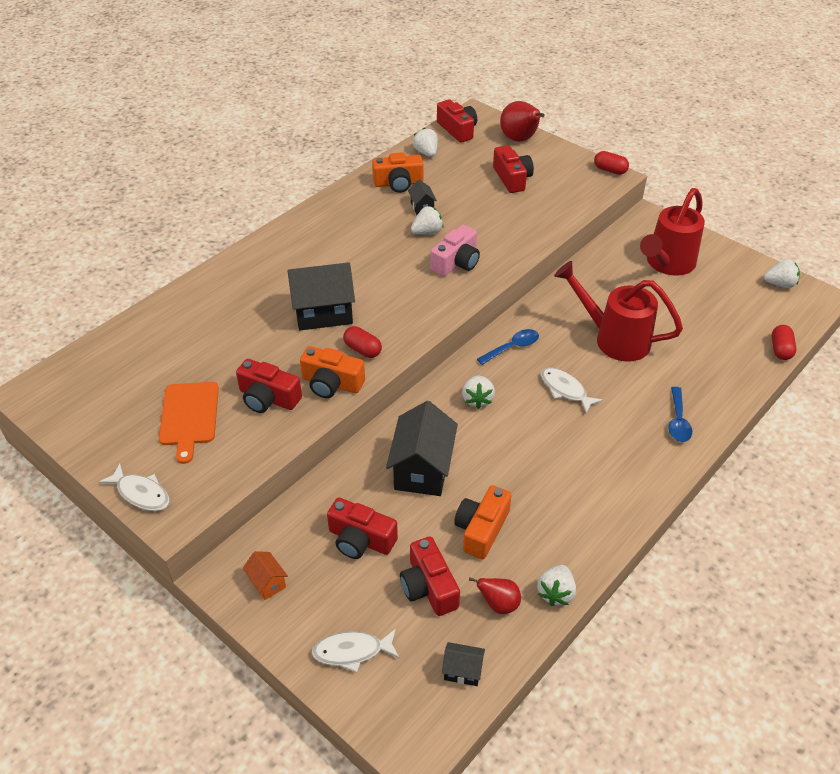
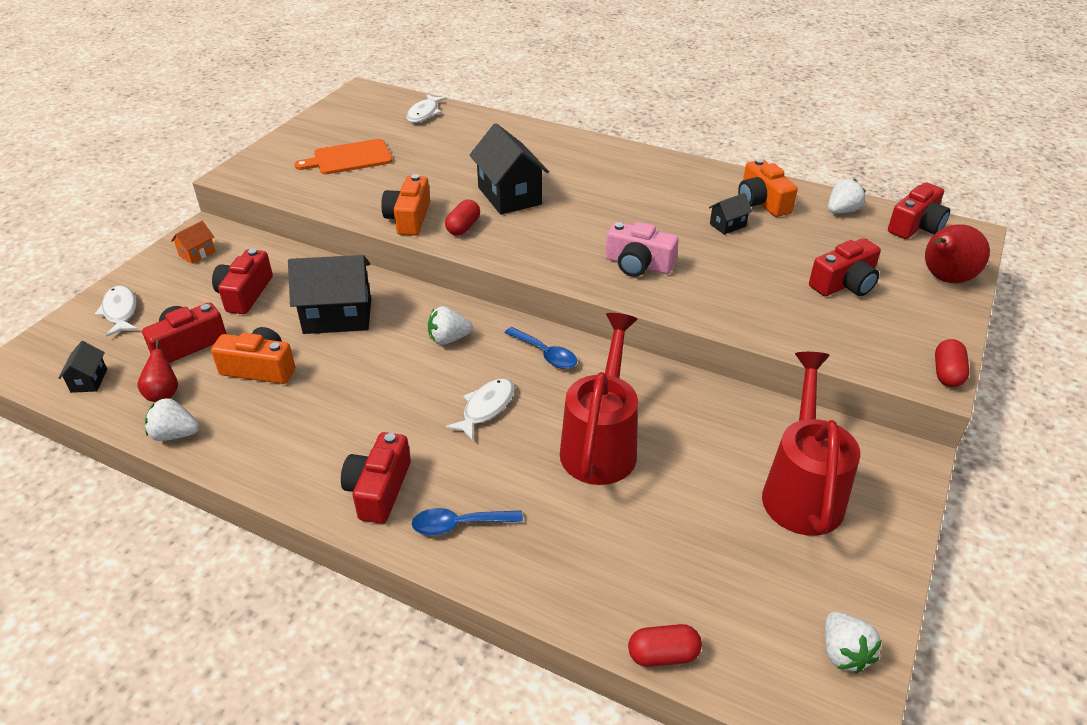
camera: 75 degrees right, 5 degrees down
white fish [99,463,169,511] -> white fish moved to [407,94,447,123]
red camera [236,359,302,413] -> red camera moved to [341,432,411,524]
white strawberry [411,206,444,235] -> none
red watering can [640,188,705,276] -> red watering can turned 75 degrees clockwise [762,352,860,536]

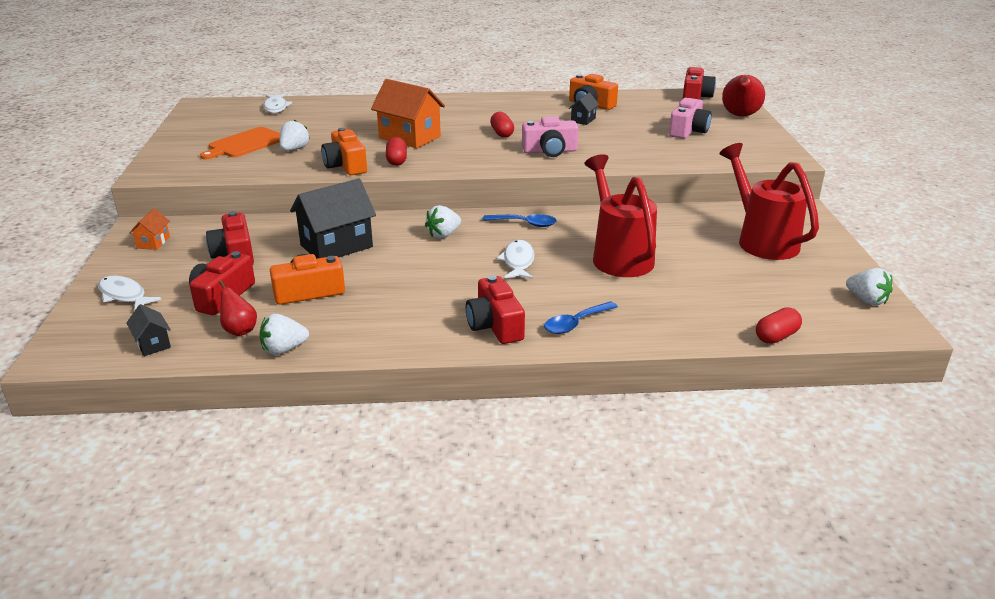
camera: 30 degrees left, 10 degrees down
black house [470,123,549,215] -> orange house [371,79,445,148]
red camera [809,238,881,296] -> pink camera [669,98,712,139]
white strawberry [828,179,866,213] -> white strawberry moved to [280,120,310,151]
red capsule [935,339,970,387] -> red capsule moved to [490,112,514,138]

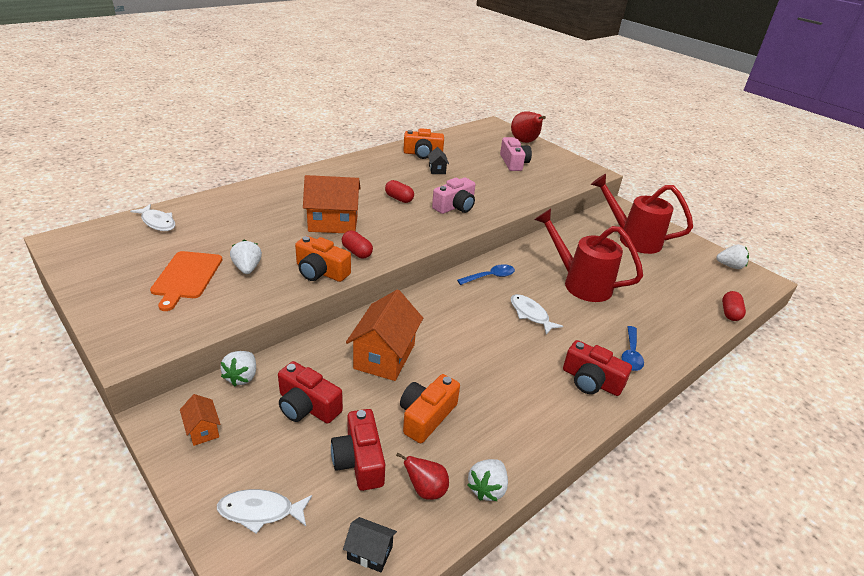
camera: 40 degrees left, 5 degrees up
black house [290,179,376,259] -> orange house [346,290,423,381]
white strawberry [425,205,461,239] -> white strawberry moved to [220,351,256,386]
red camera [683,67,716,100] -> none

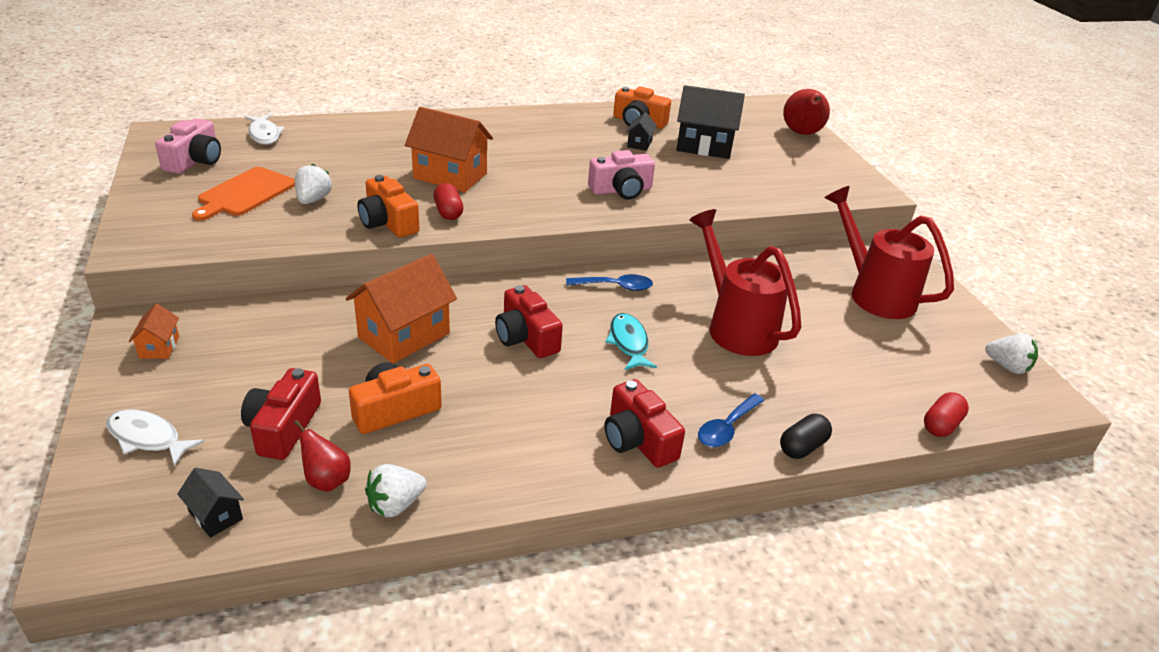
camera: 25 degrees right, 0 degrees up
white strawberry [220,351,256,386] -> none
red camera [278,361,343,424] -> red camera moved to [495,285,563,358]
red capsule [385,180,414,203] -> none
pink camera [500,137,532,171] -> pink camera moved to [155,118,221,174]
white fish [511,294,563,335] -> turquoise fish [605,313,657,370]
none -> black house [677,85,745,159]
none -> black capsule [780,414,832,459]

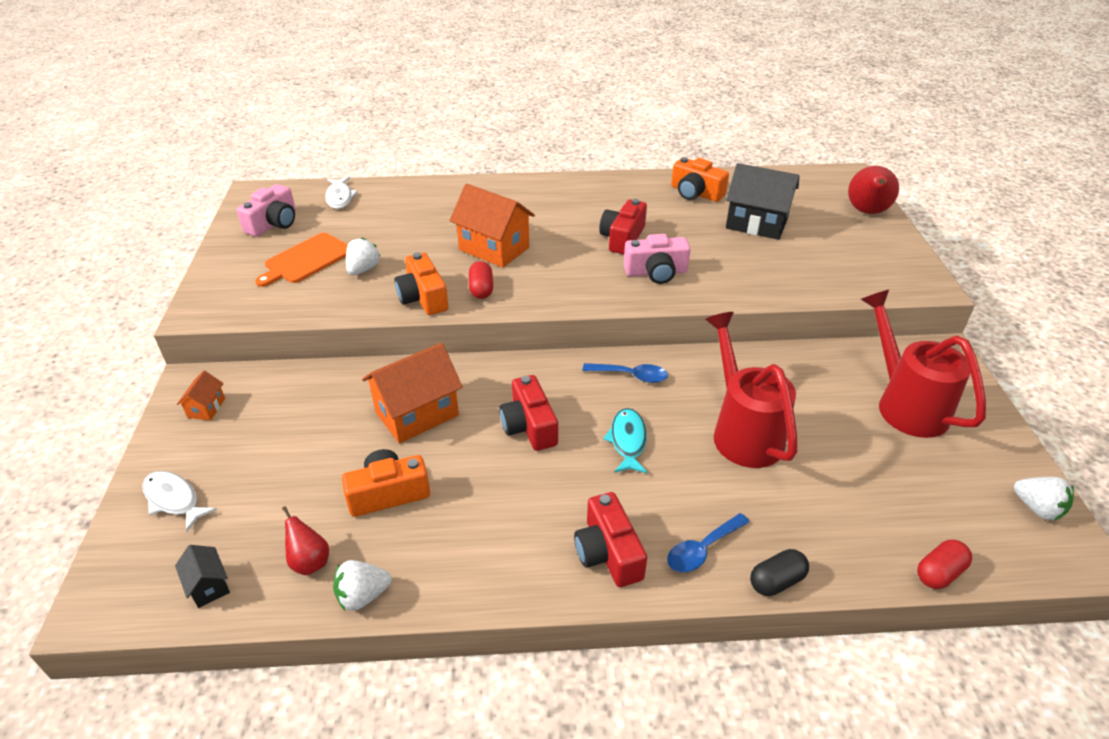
camera: 15 degrees right, 5 degrees up
red camera [241,368,321,460] -> red camera moved to [599,199,647,254]
black house [626,112,657,151] -> none

